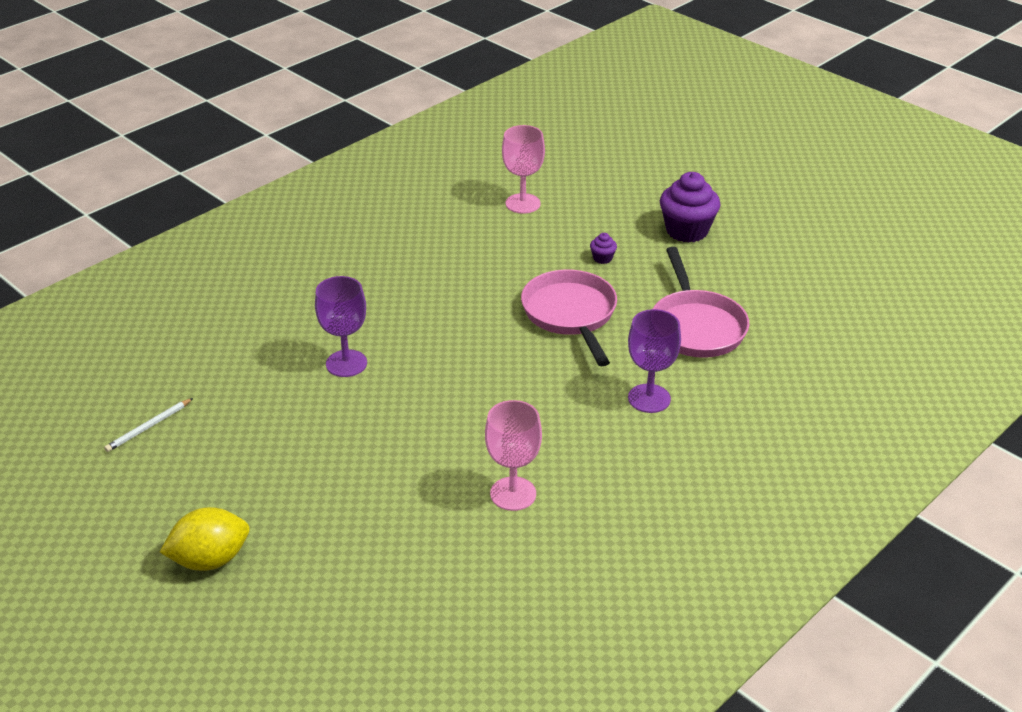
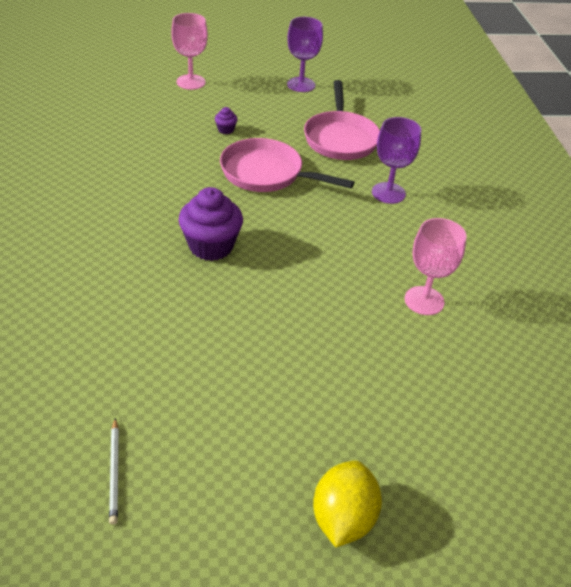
camera: 55 degrees left, 5 degrees up
purple goblet [315,276,367,377] -> purple goblet moved to [287,17,323,92]
pink goblet [502,125,545,214] -> pink goblet moved to [171,13,208,90]
pink pan [653,247,749,358] -> pink pan turned 60 degrees clockwise [304,80,380,160]
purple cupcake [660,172,721,243] -> purple cupcake moved to [179,187,243,261]

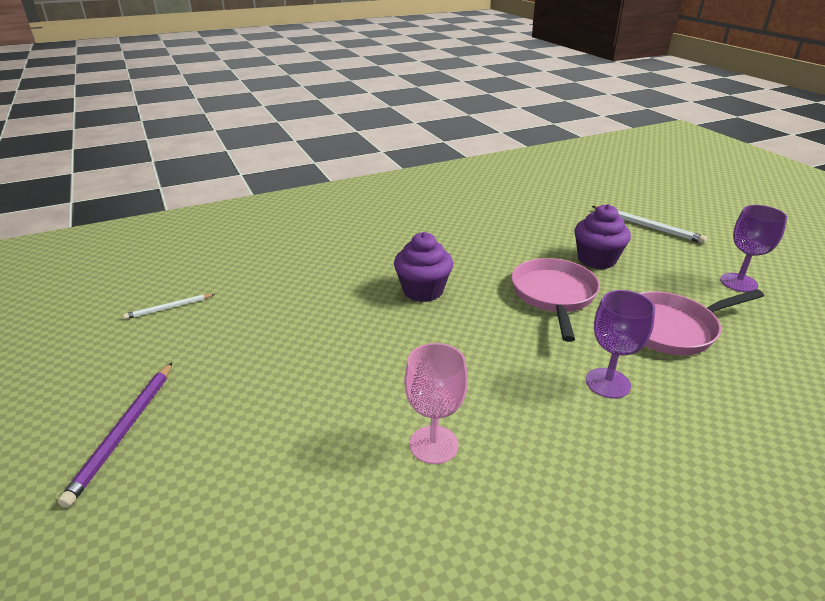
camera: 75 degrees right, 10 degrees down
pink goblet [171,13,208,90] -> white pencil [592,206,707,244]
purple cupcake [215,107,238,134] -> purple cupcake [574,204,631,269], size x2.28
yellow lemon [313,460,382,547] -> purple pencil [58,363,172,508]

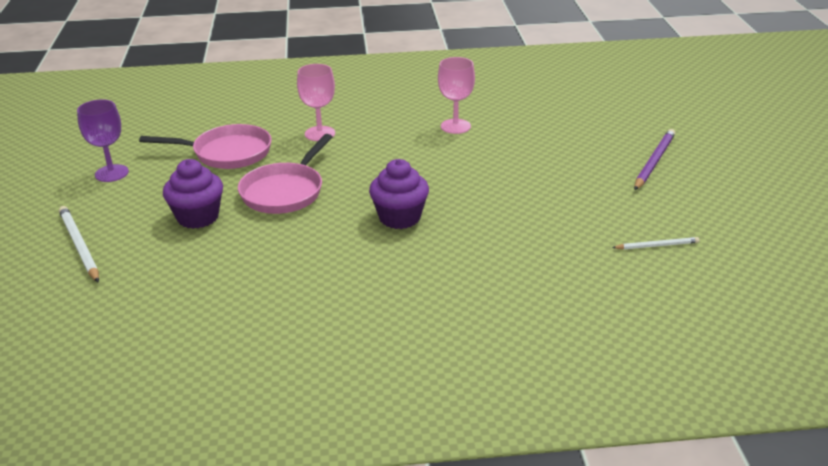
camera: 160 degrees left, 0 degrees up
purple goblet [586,290,655,399] -> pink goblet [297,64,335,141]

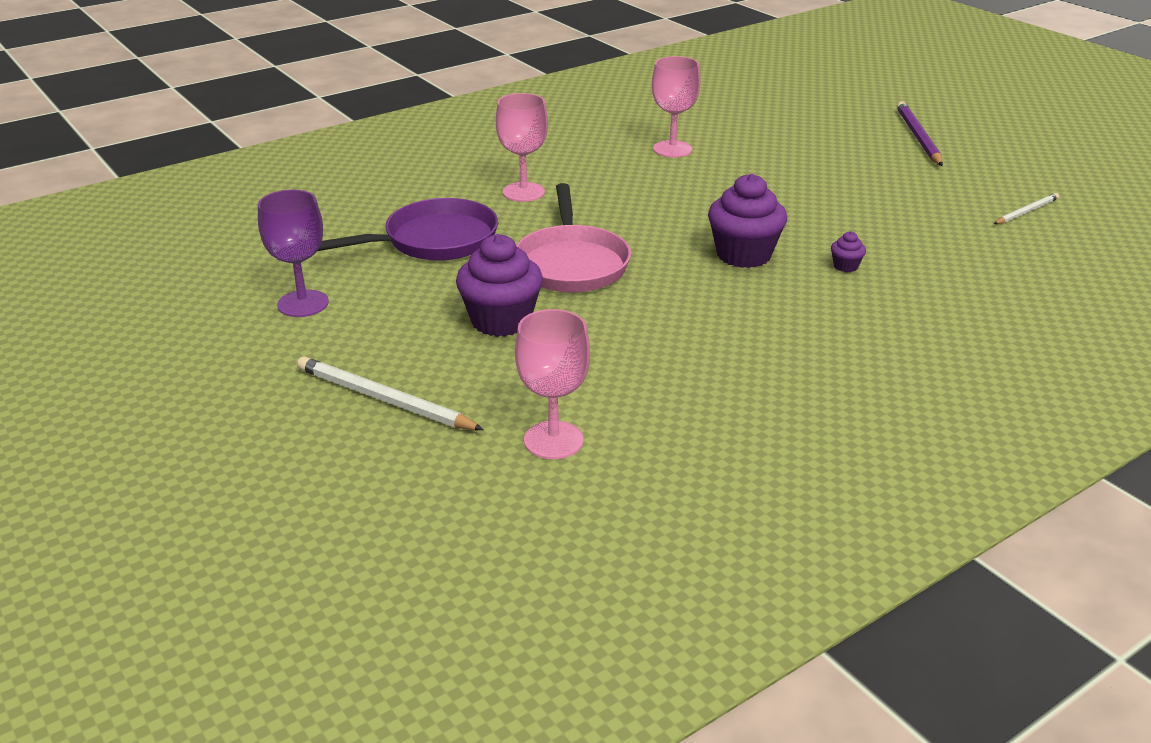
camera: 30 degrees left, 0 degrees up
pink pan [139,124,272,169] -> purple pan [318,198,498,261]
none -> pink goblet [515,309,590,459]
none -> purple cupcake [831,231,866,272]

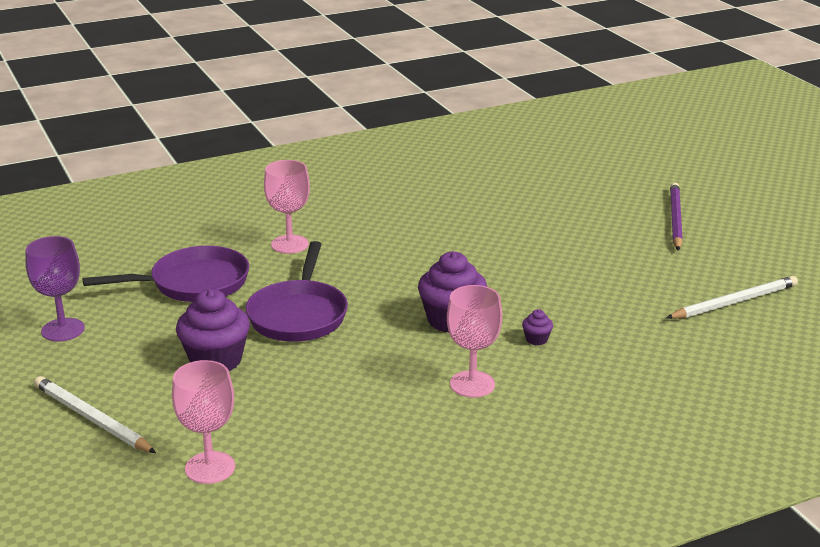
camera: 10 degrees right, 5 degrees down
pink pan [516,183,631,292] -> purple pan [245,241,348,342]
pink goblet [652,56,701,157] -> pink goblet moved to [447,285,502,398]
white pencil [994,193,1059,224] -> white pencil [666,276,798,319], size x1.68

